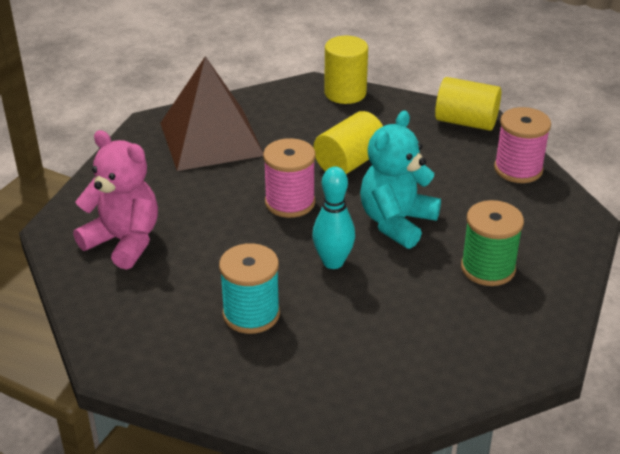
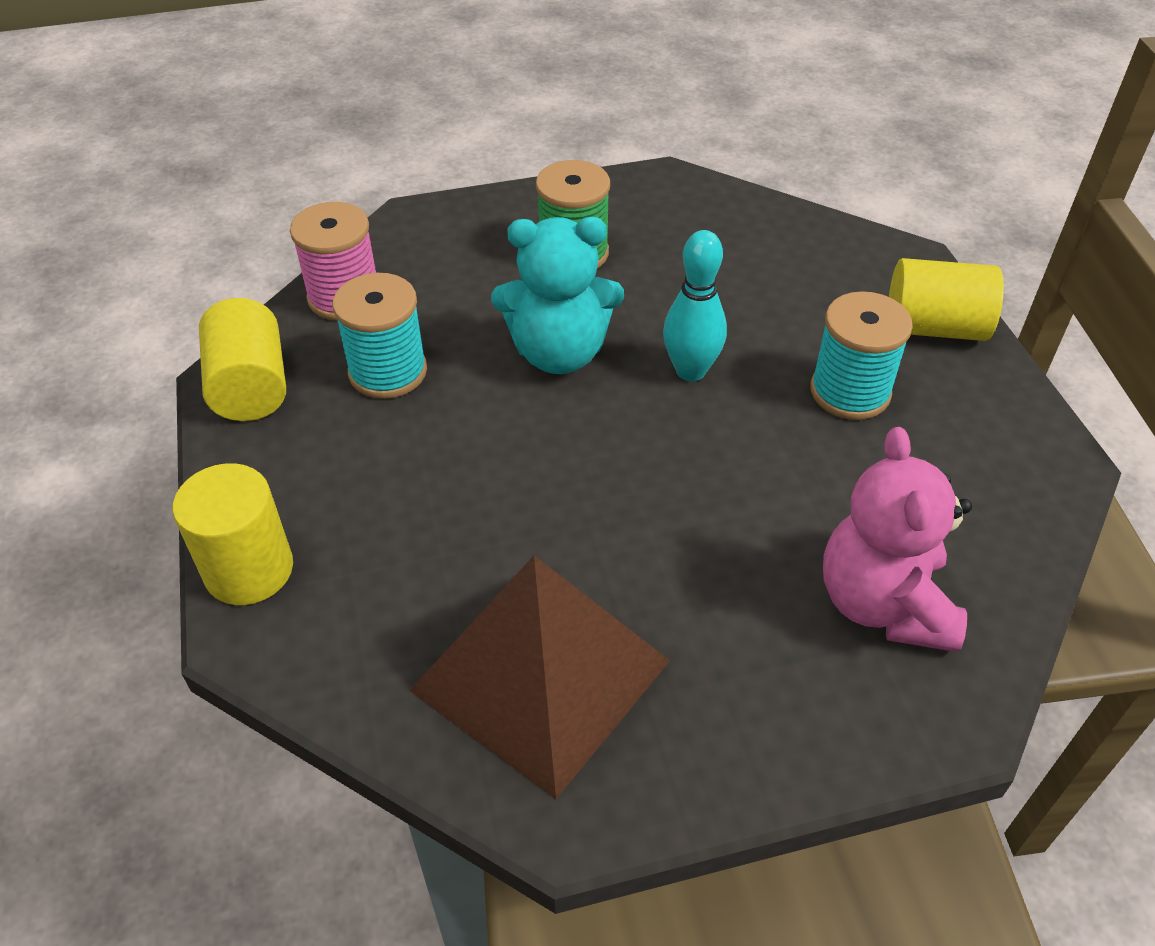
camera: 125 degrees left, 10 degrees up
pink spool [263,138,316,218] -> none
yellow cylinder [313,111,383,174] -> yellow cylinder moved to [889,258,1004,341]
none -> turquoise spool [332,273,427,399]

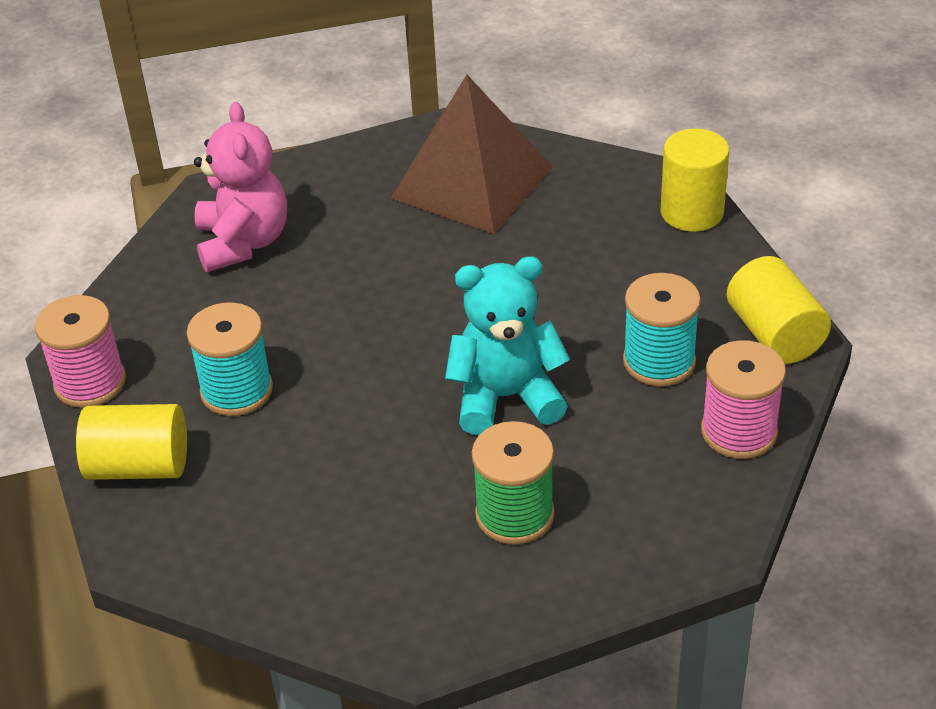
camera: 175 degrees right, 5 degrees down
turquoise bowling pin [663,230,727,381] -> none
none -> pink spool [35,295,126,408]

